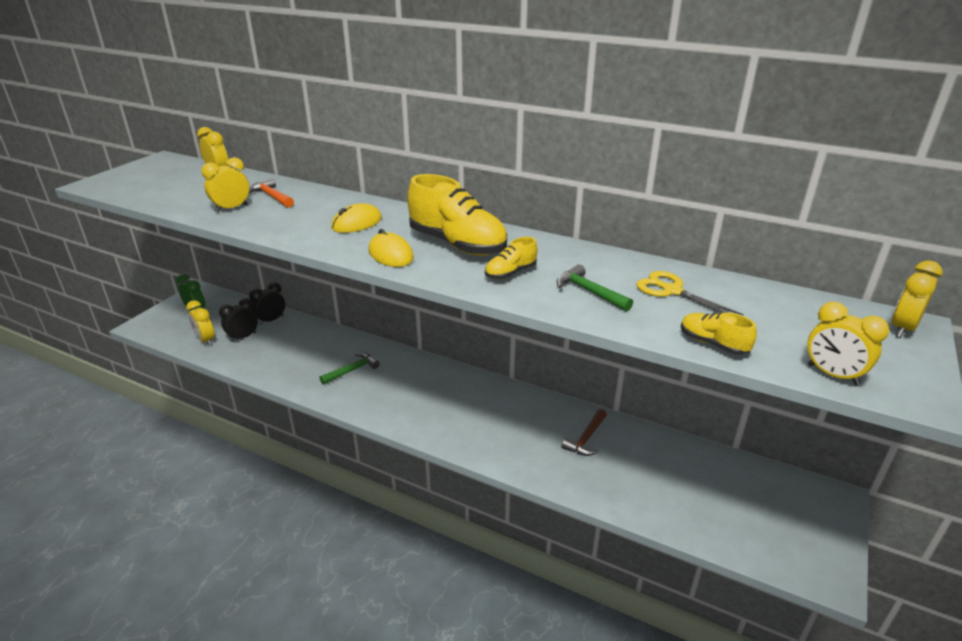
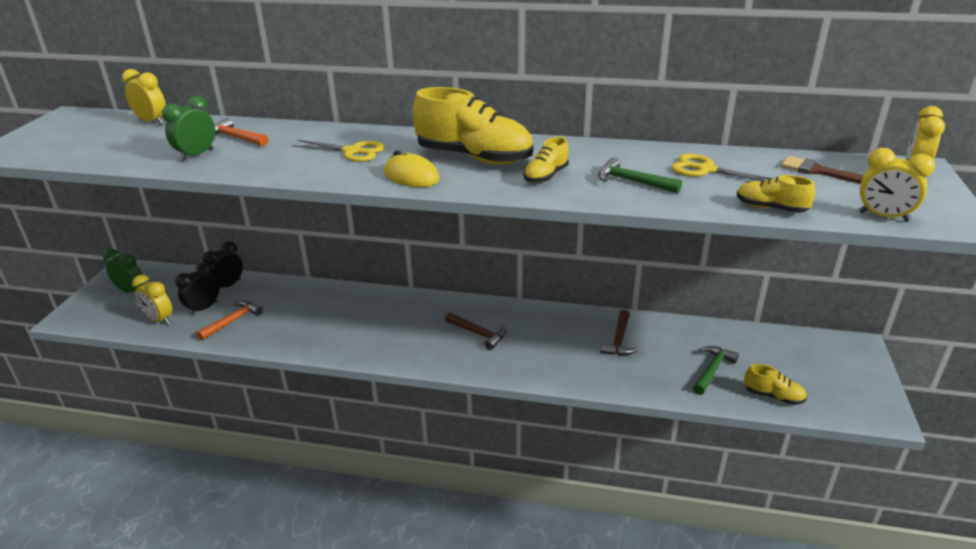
camera: 15 degrees left, 0 degrees up
yellow clock [201,157,249,212] -> green clock [162,95,215,161]
green hammer [319,352,380,385] -> green hammer moved to [693,346,739,395]
yellow mouse [331,203,382,233] -> yellow scissors [292,140,385,162]
none -> orange hammer [197,300,263,340]
none -> brown hammer [445,312,506,350]
none -> yellow shoe [744,364,807,405]
none -> brown brush [781,156,864,184]

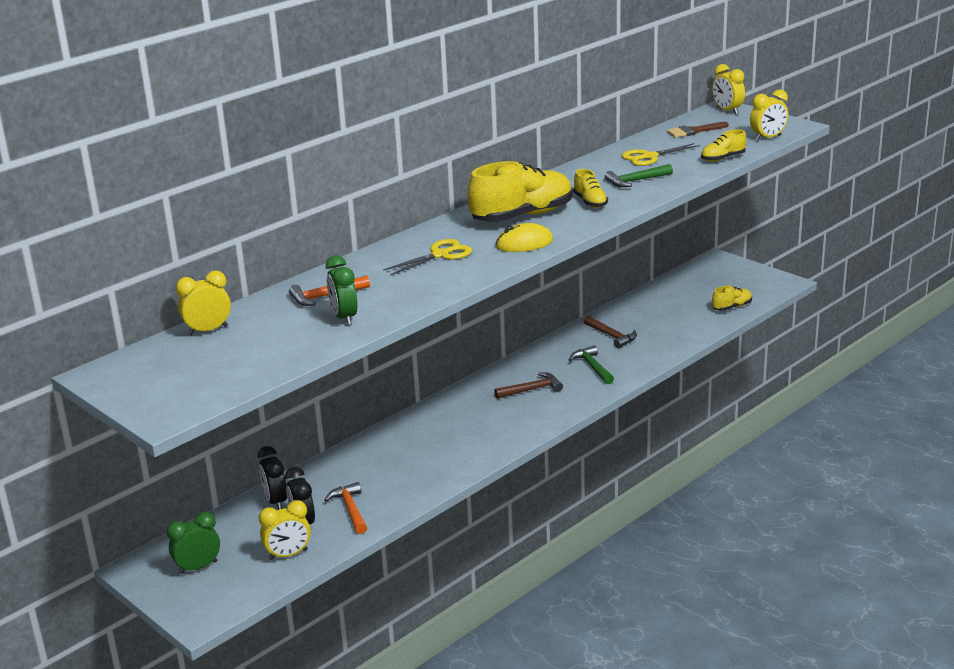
camera: 55 degrees left, 5 degrees down
green hammer [693,346,739,395] -> green hammer moved to [569,345,614,384]

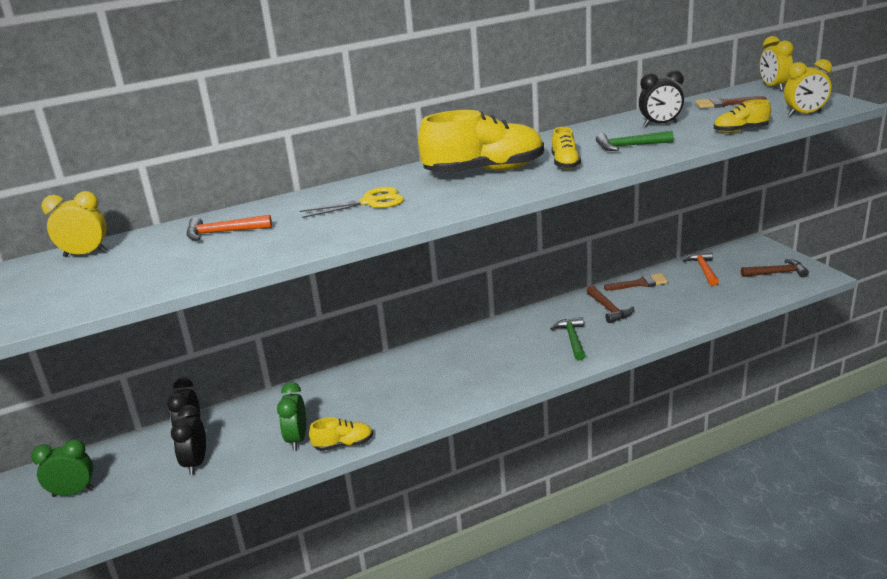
camera: 20 degrees right, 0 degrees up
yellow clock [259,500,311,560] -> none
orange hammer [324,482,367,534] -> orange hammer moved to [683,251,719,286]
green clock [326,256,358,325] -> green clock moved to [277,382,306,450]
brown hammer [494,372,563,399] -> brown hammer moved to [741,259,809,278]
yellow mouse [496,223,553,252] -> none
yellow scissors [622,143,700,166] -> black clock [639,70,684,127]
yellow shoe [712,286,752,311] -> yellow shoe moved to [309,417,373,451]
none -> brown brush [604,273,668,291]

